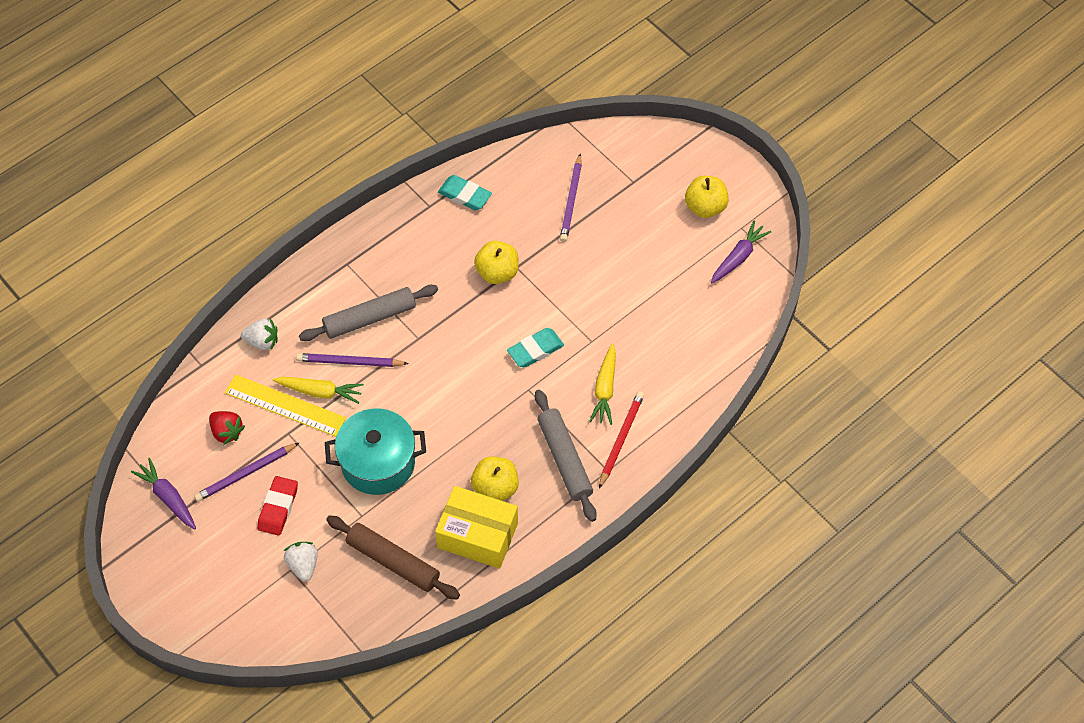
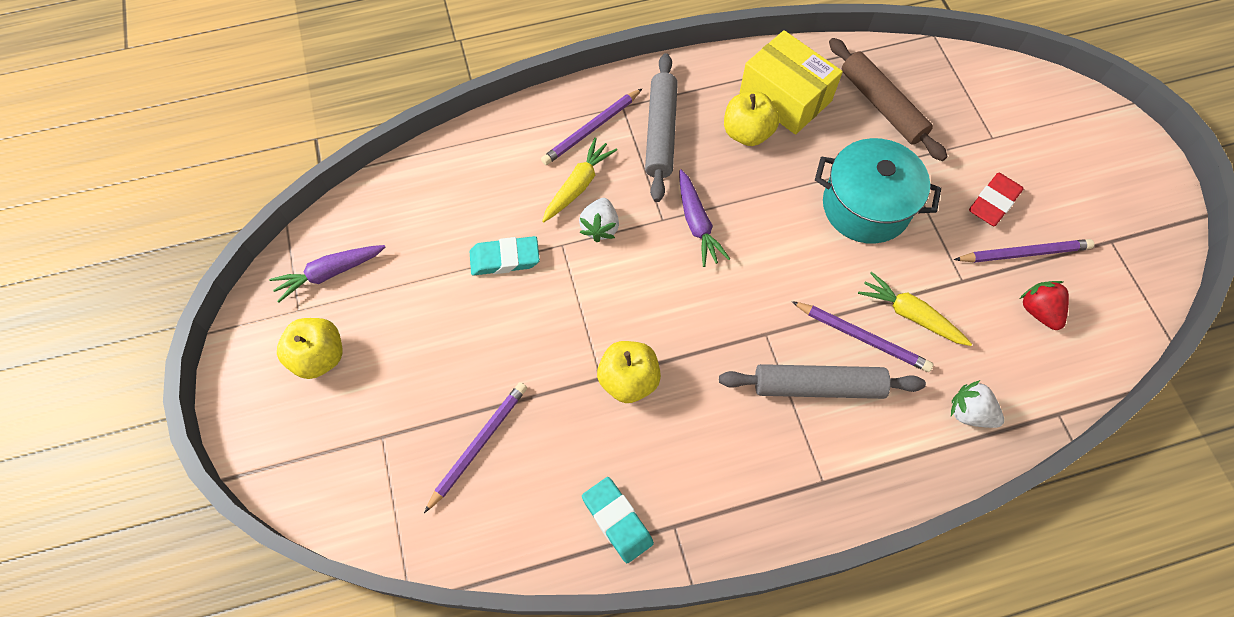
camera: 155 degrees left, 5 degrees up
purple carrot [131,458,196,529] -> purple carrot moved to [679,169,730,267]
yellow ruler [225,374,346,437] -> none
white strawberry [284,542,318,582] -> white strawberry moved to [579,198,619,242]
turquoise eraser [507,328,564,368] -> turquoise eraser moved to [470,236,540,275]
red pencil [599,391,644,489] -> purple pencil [541,88,643,165]

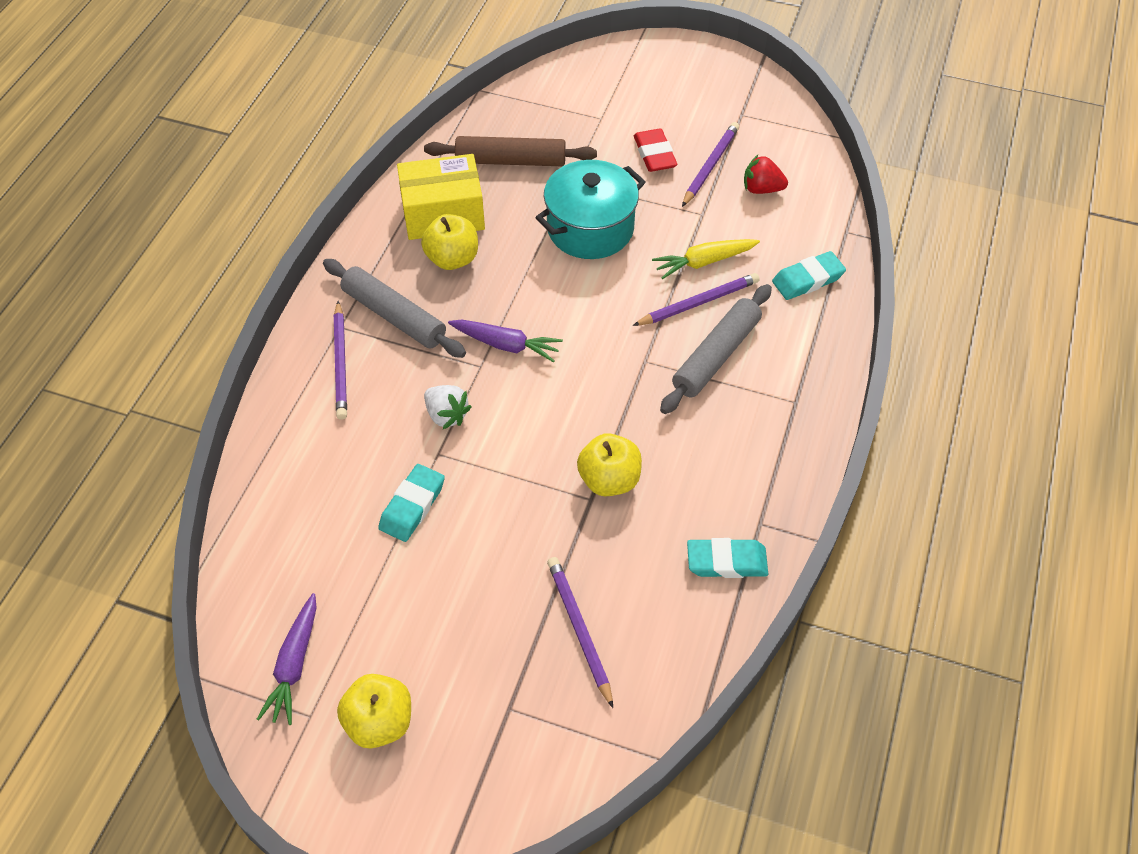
camera: 55 degrees left, 10 degrees down
yellow carrot [542,138,617,222] -> none
white strawberry [951,380,1004,428] -> turquoise eraser [772,251,846,300]

